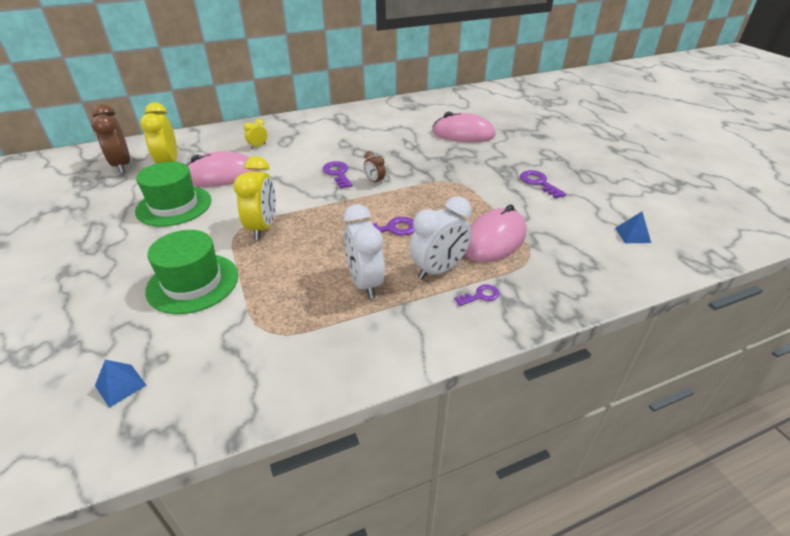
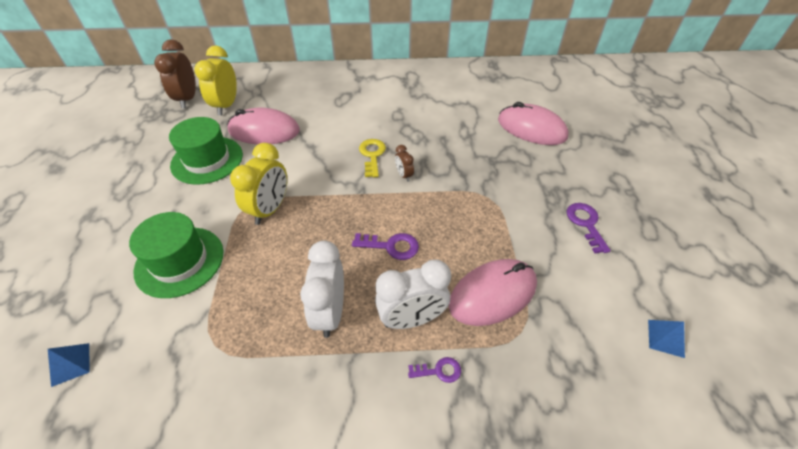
camera: 20 degrees right, 10 degrees up
yellow clock [244,119,267,149] -> none
purple key [323,161,353,189] -> yellow key [359,139,386,177]

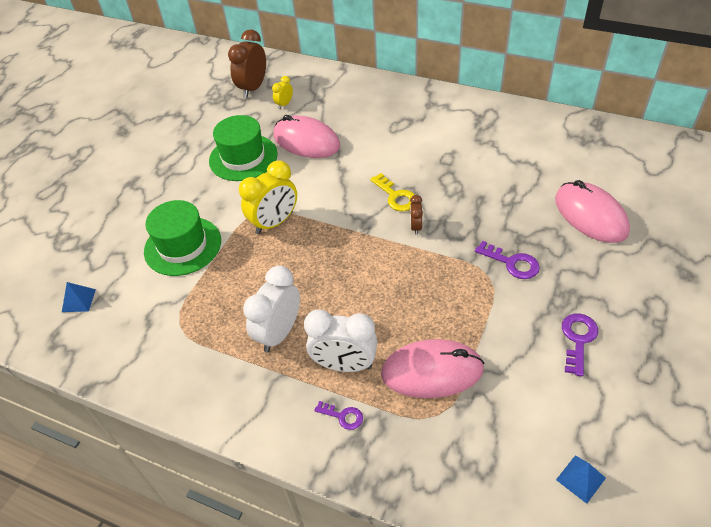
camera: 30 degrees right, 0 degrees up
yellow clock [194,46,237,115] -> yellow clock [272,76,293,109], size x0.50
purple key [352,233,419,260] -> purple key moved to [475,241,540,279]
yellow key [359,139,386,177] -> yellow key turned 120 degrees clockwise [370,173,415,212]

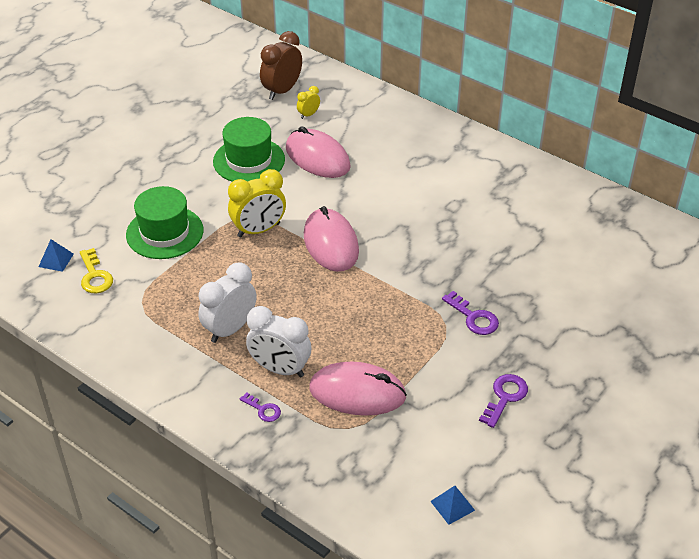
camera: 10 degrees right, 5 degrees down
yellow key [370,173,415,212] -> yellow key moved to [80,248,113,293]
brown clock [410,195,423,235] -> none
pink mouse [555,180,630,243] -> pink mouse moved to [304,206,359,272]

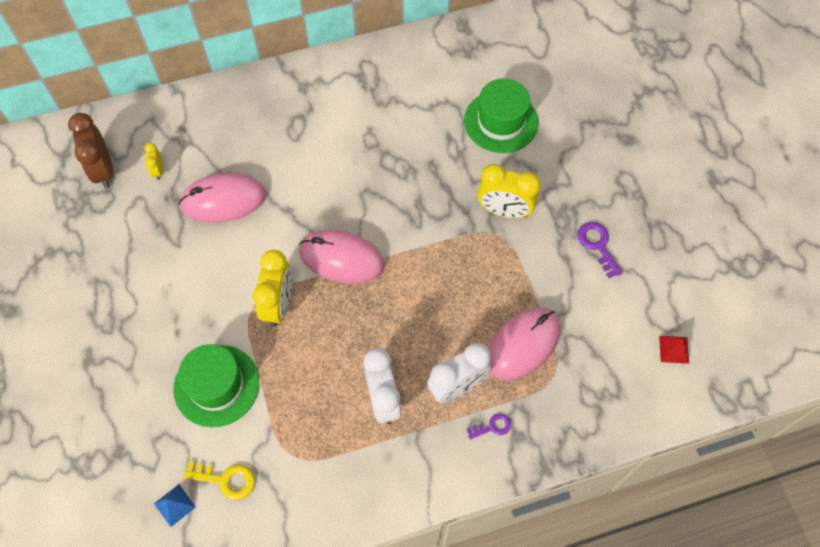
camera: 55 degrees left, 20 degrees up
green hat [213,117,285,182] -> green hat moved to [464,79,538,153]
blue pyramid [430,486,475,525] -> red pyramid [659,336,689,364]
purple key [442,291,499,335] -> yellow clock [478,164,541,218]

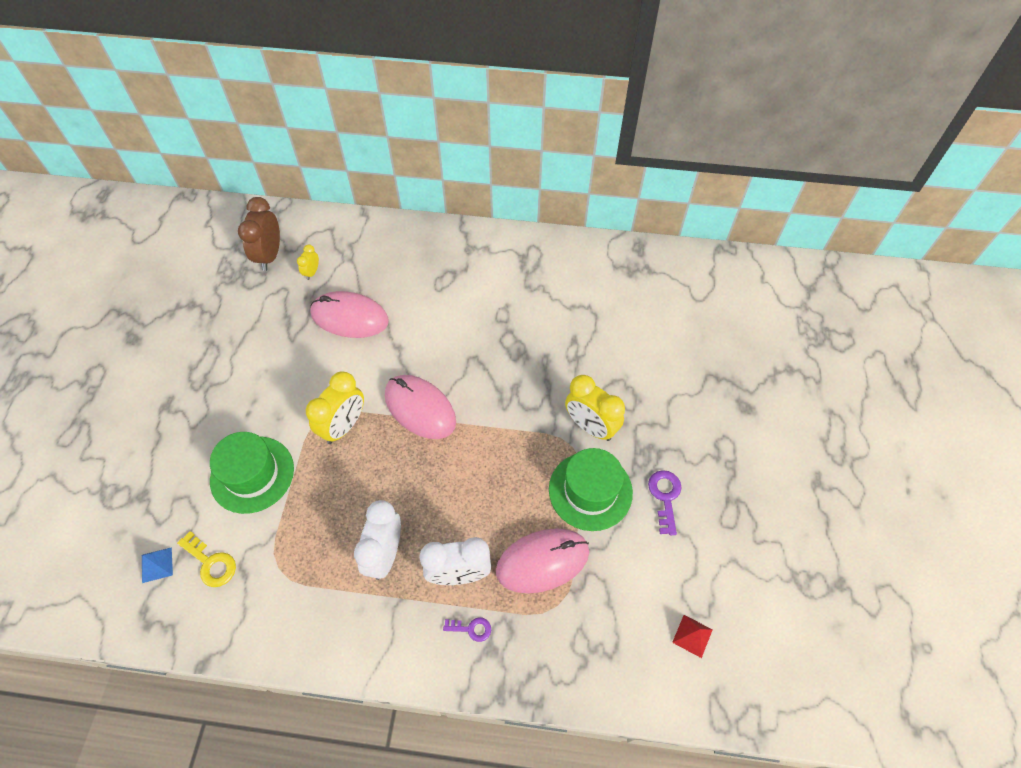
camera: 25 degrees right, 5 degrees down
green hat [464,79,538,153] -> green hat moved to [549,448,633,531]

